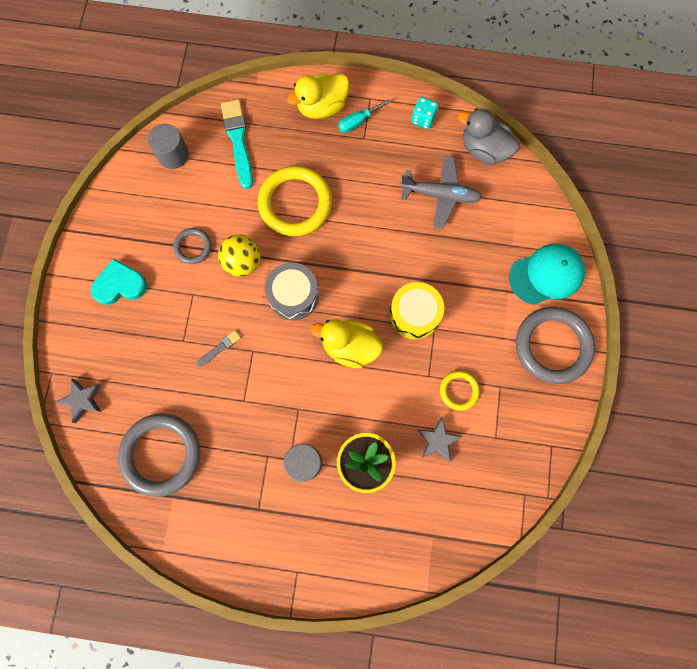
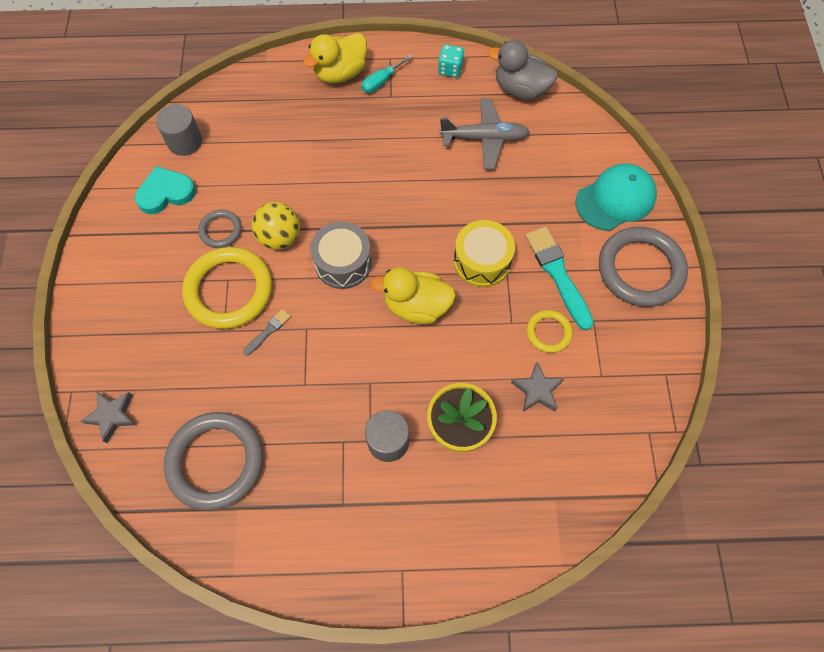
camera: 10 degrees left, 10 degrees down
turquoise heart [91,259,147,305] -> turquoise heart moved to [135,166,196,214]
turquoise brush [221,99,253,189] -> turquoise brush moved to [526,227,594,330]
yellow ring [258,166,332,236] -> yellow ring moved to [182,247,272,329]

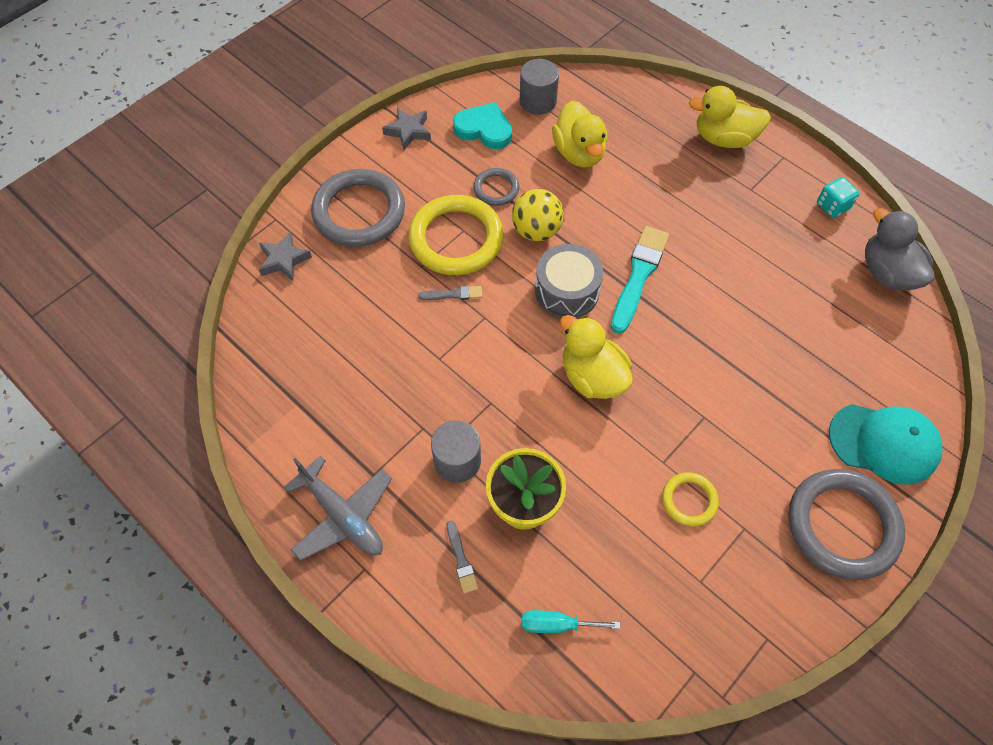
camera: 45 degrees right, 5 degrees down
grey ring [164,412,263,511] -> grey ring moved to [311,169,405,247]
turquoise screwdriver [361,54,413,93] -> turquoise screwdriver moved to [522,610,620,633]
grey plane [439,98,530,169] -> grey plane moved to [284,456,392,561]
yellow drum [454,220,515,287] -> none
grey star [511,362,564,412] -> grey star moved to [382,108,431,150]
turquoise brush [526,227,594,330] -> turquoise brush moved to [611,226,669,334]
none -> grey brush [446,521,478,593]
none -> yellow duck [552,101,608,167]

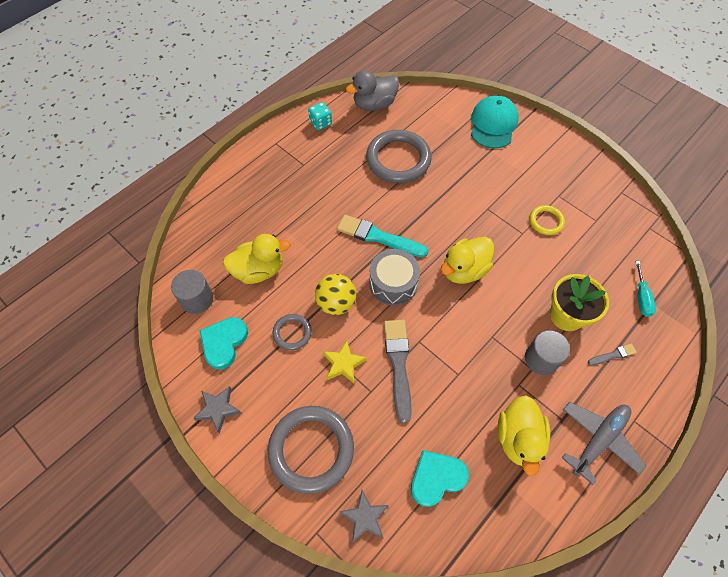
camera: 90 degrees left, 0 degrees up
yellow ring [408,195,504,275] -> yellow star [323,340,366,383]
grey brush [418,286,482,300] -> grey brush [384,320,412,423], size x2.04
yellow duck [689,86,771,148] -> yellow duck moved to [498,395,550,476]
grey ring [788,469,905,580] -> grey ring moved to [366,130,432,183]
none -> turquoise heart [411,450,469,507]

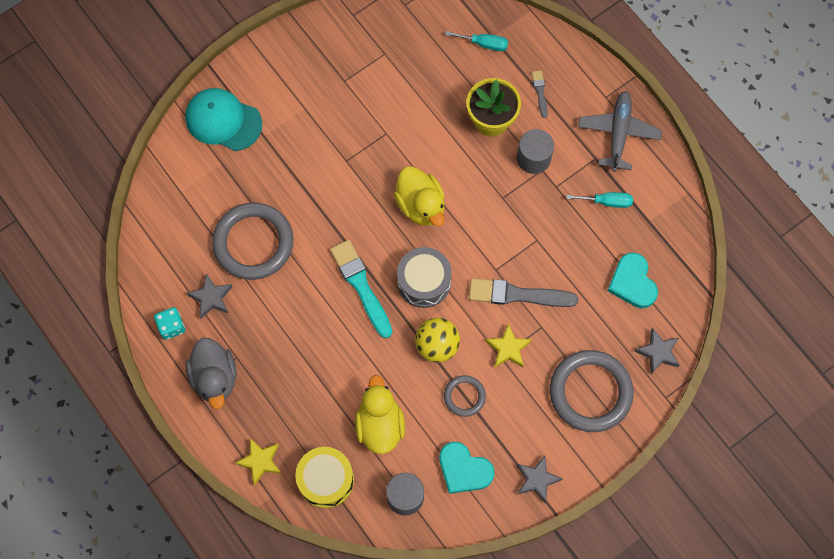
camera: 80 degrees left, 10 degrees up
turquoise brush [337,215,428,257] -> turquoise brush turned 120 degrees clockwise [330,240,392,338]
grey duck [346,70,399,111] -> grey duck moved to [186,338,236,409]
yellow duck [498,395,550,476] -> turquoise screwdriver [567,192,633,208]
yellow ring [530,205,565,235] -> none
grey plane [562,402,646,485] -> grey plane turned 45 degrees clockwise [578,91,662,172]
none -> grey star [187,273,232,318]
none -> yellow star [235,438,281,485]
none -> yellow drum [295,447,354,508]

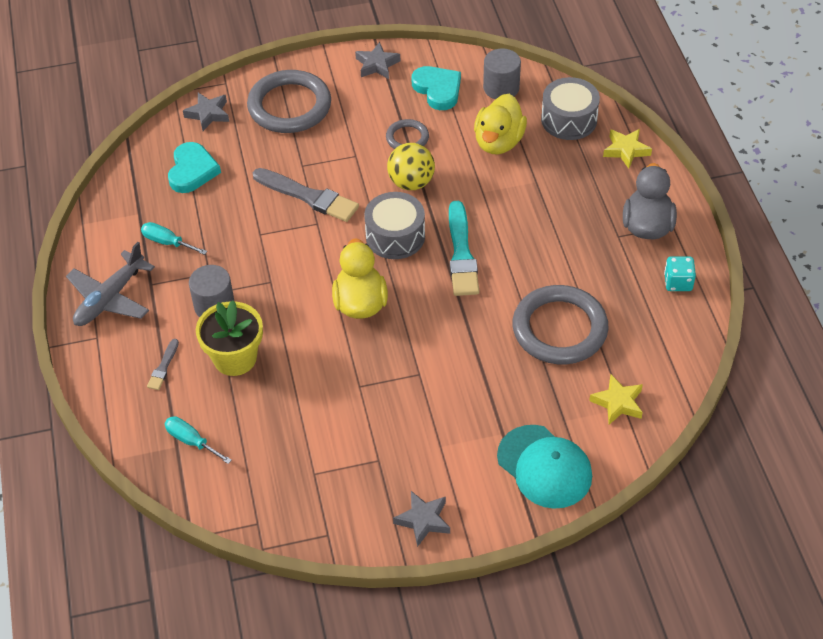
camera: 155 degrees left, 20 degrees down
grey star [187,273,232,318] -> grey star moved to [393,491,450,547]
yellow drum [295,447,354,508] -> grey drum [541,77,600,140]
yellow star [485,323,532,368] -> yellow star moved to [589,374,643,425]

